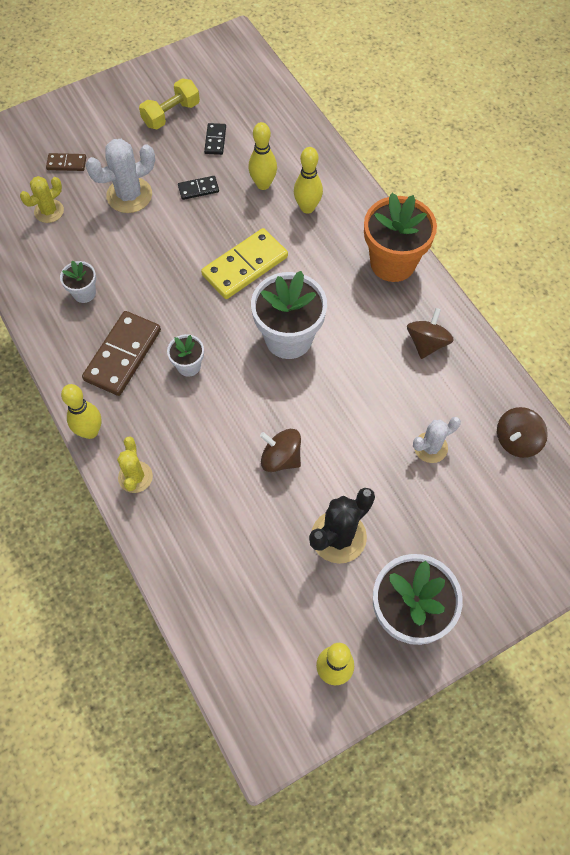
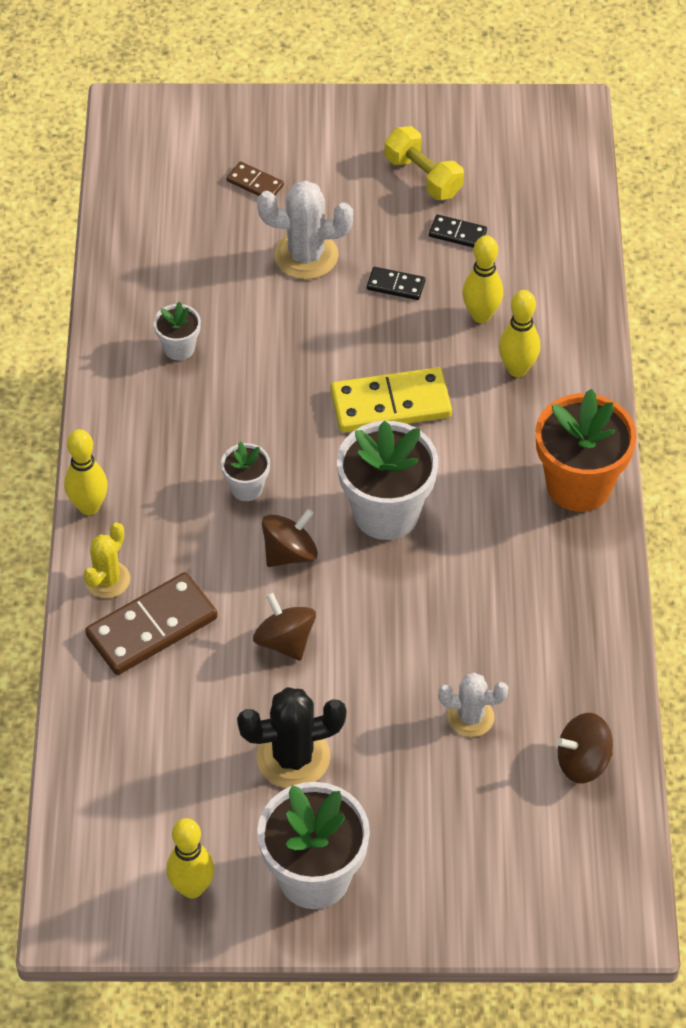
camera: 30 degrees right, 10 degrees down
yellow cactus [20,176,64,223] -> none
brown domino [82,311,161,396] -> brown domino moved to [85,572,218,675]
yellow dumbbell [139,78,200,129] -> yellow dumbbell turned 60 degrees clockwise [385,126,464,200]
black domino [204,123,226,155] -> black domino turned 75 degrees clockwise [429,214,487,248]
brown spinning top [407,308,454,359] -> brown spinning top moved to [262,509,318,567]

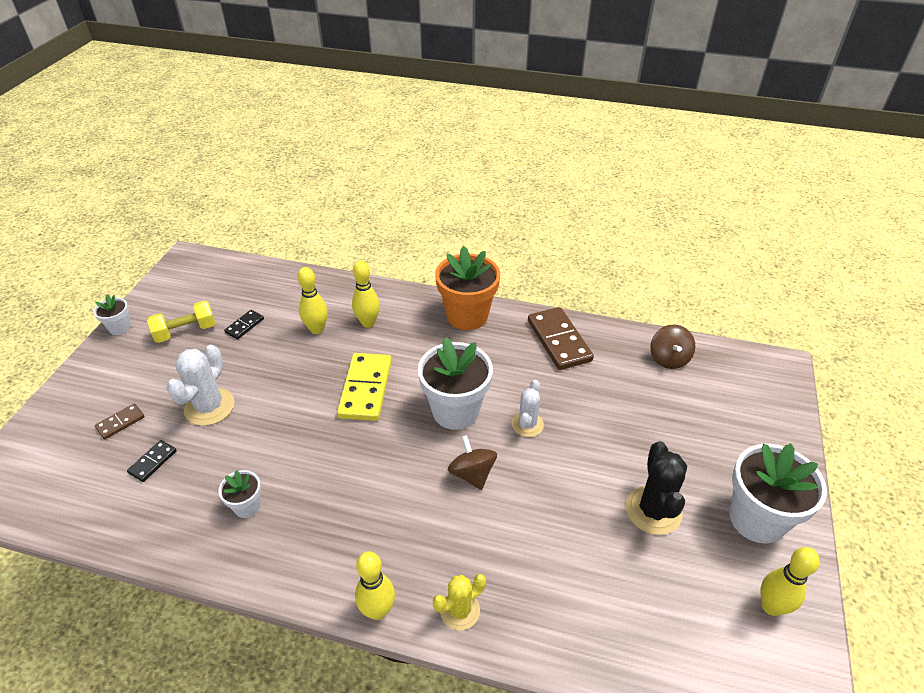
camera: 75 degrees left, 10 degrees down
yellow cactus [84,522,130,598] -> yellow cactus turned 75 degrees counterclockwise [433,574,486,630]
brown domino [85,572,218,675] -> brown domino moved to [528,307,594,370]
white flower pot [221,442,270,501] -> white flower pot moved to [93,294,131,335]
brown spinning top [253,592,316,661] -> none
black domino [367,267,425,300] -> black domino moved to [127,440,177,482]
white cactus [438,673,508,737] -> white cactus moved to [512,380,544,437]

